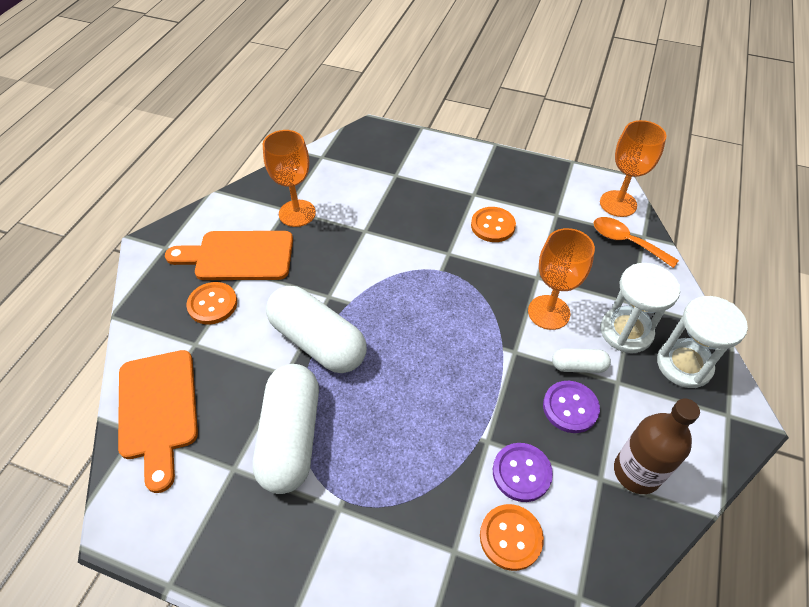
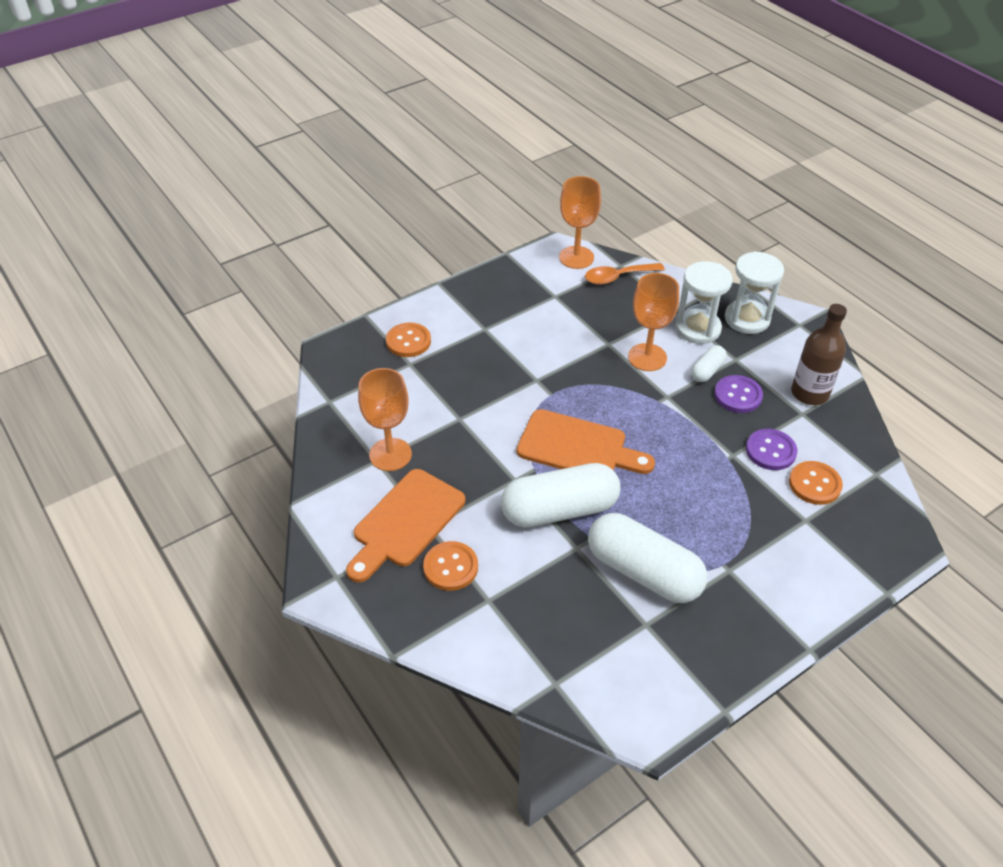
camera: 55 degrees left, 5 degrees down
orange cutting board [118,350,198,493] -> orange cutting board moved to [517,409,655,474]
orange button [471,207,516,242] -> orange button moved to [386,323,431,357]

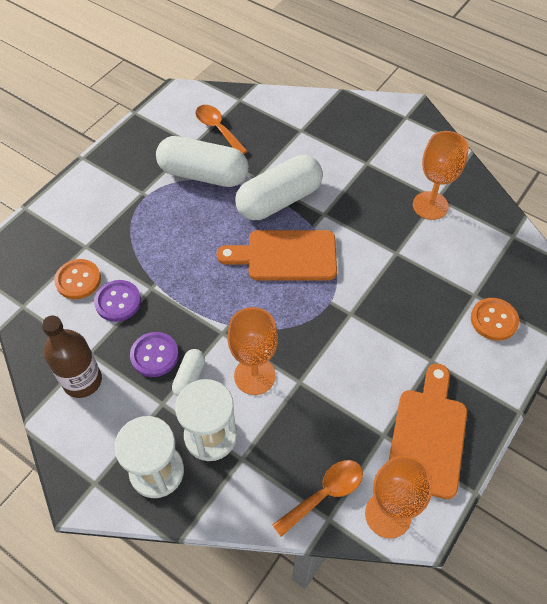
camera: 160 degrees right, 10 degrees up
orange cutting board [346,469,465,582] -> orange cutting board moved to [389,364,467,499]
orange button [423,541,478,591] -> none
none -> orange spoon [196,105,248,154]

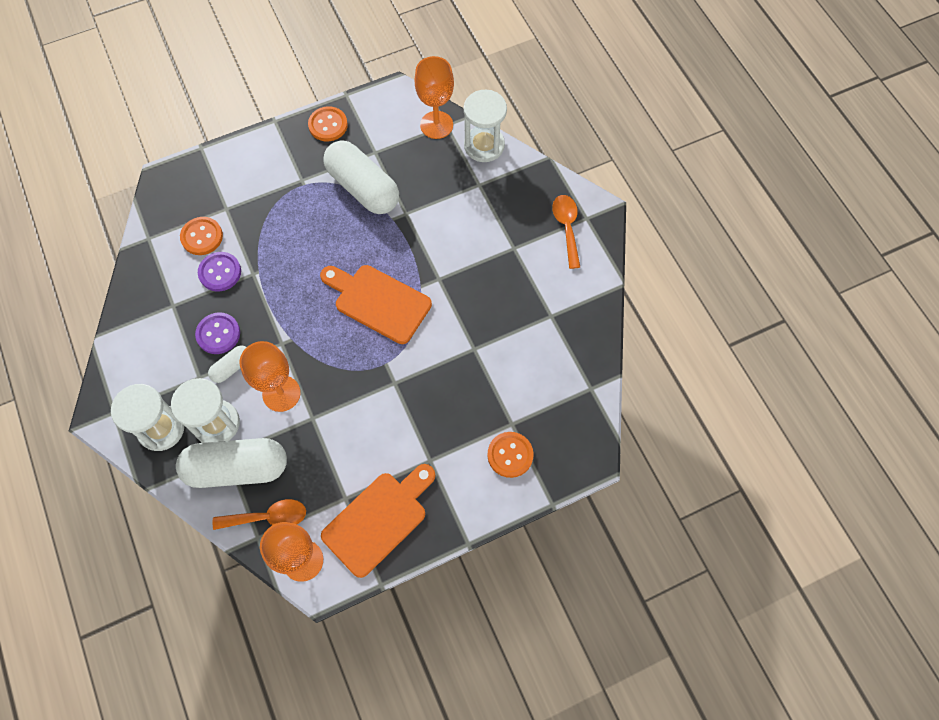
camera: 30 degrees right, 10 degrees up
brown bottle [41,316,102,398] -> none
orange spoon [196,105,248,154] -> orange spoon moved to [552,195,580,269]
white capsule [235,155,323,220] -> white capsule moved to [176,438,287,488]
orange goblet [413,131,469,220] -> orange goblet moved to [415,56,454,139]
none -> orange button [308,106,348,141]
none -> white hourglass [464,90,507,162]

